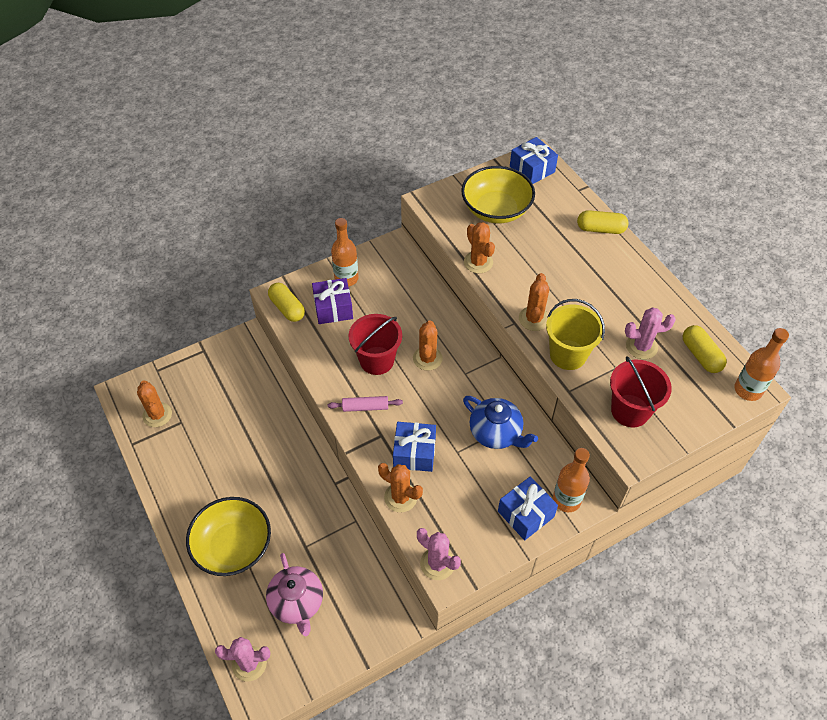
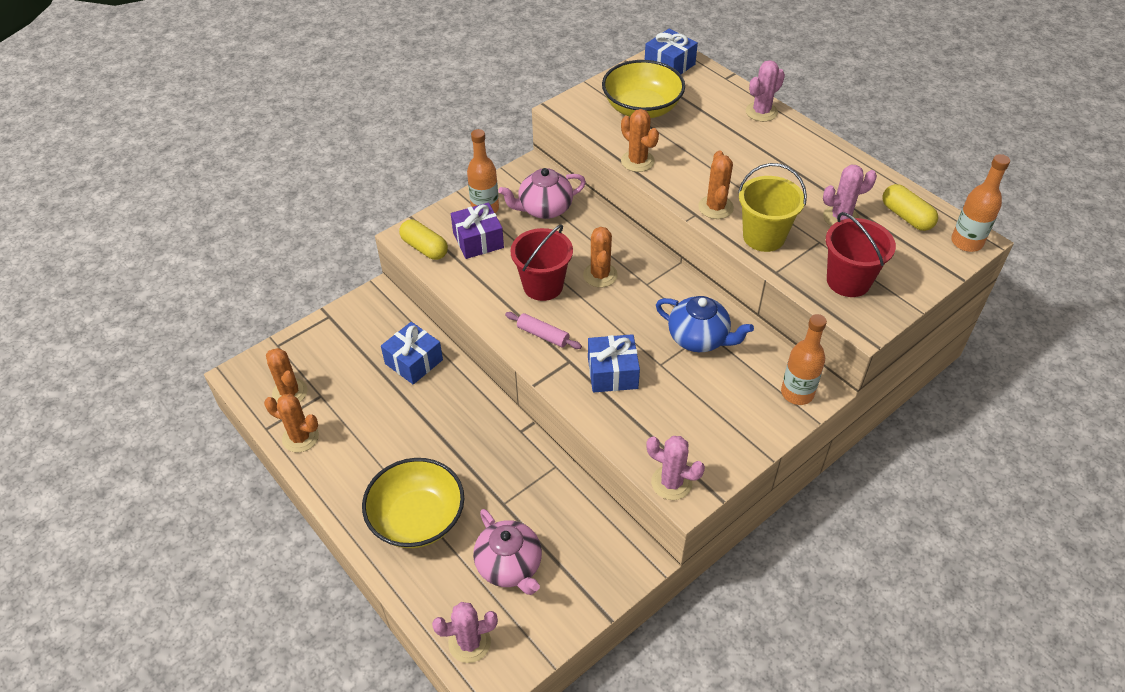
camera: 10 degrees left, 5 degrees down
pink rolling pin [328,396,403,412] -> pink rolling pin turned 45 degrees clockwise [505,312,582,349]
orange cactus [378,463,423,513] -> orange cactus moved to [264,394,319,453]
blue gift [498,476,558,540] -> blue gift moved to [381,322,443,384]
yellow capsule [577,210,629,234] -> pink cactus [746,60,785,122]
none -> pink teapot [499,168,586,219]

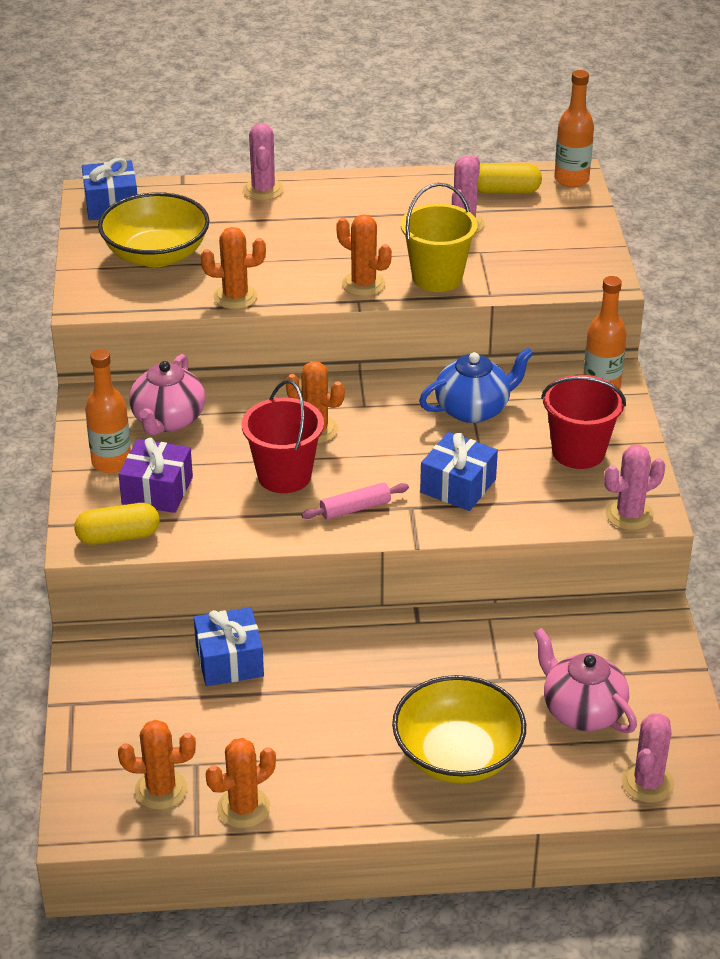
camera: 55 degrees left, 10 degrees down
pink teapot [473,509,542,595] -> pink teapot turned 135 degrees counterclockwise [534,628,637,733]
red bucket [826,212,896,297] -> red bucket moved to [541,375,626,469]

